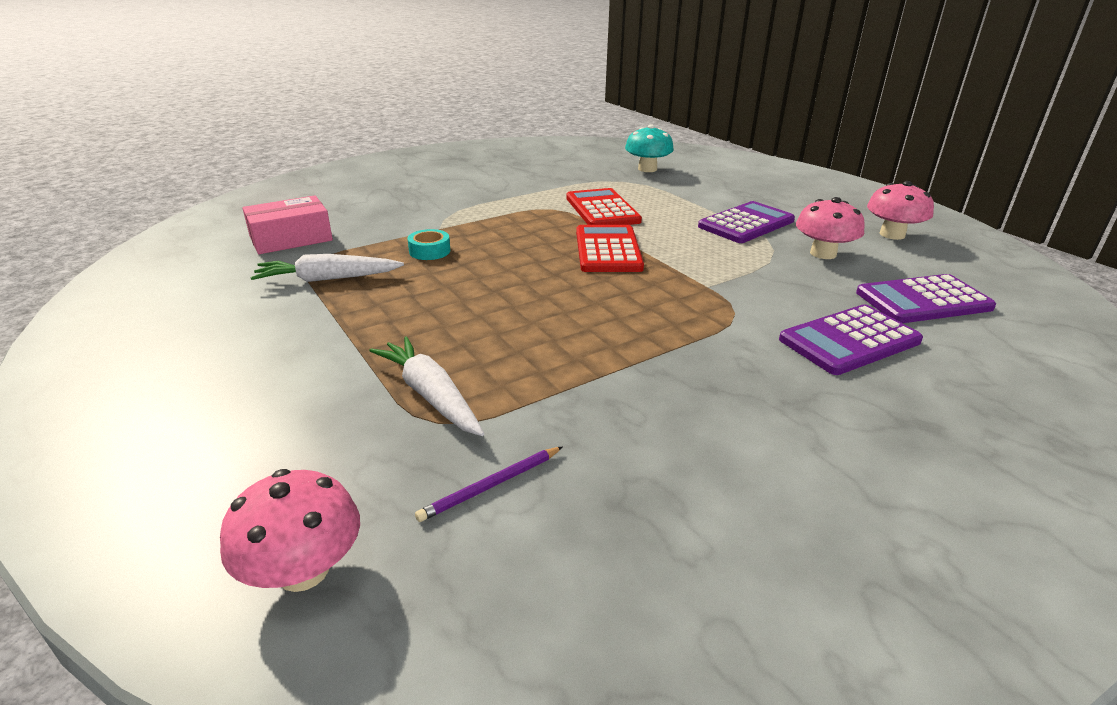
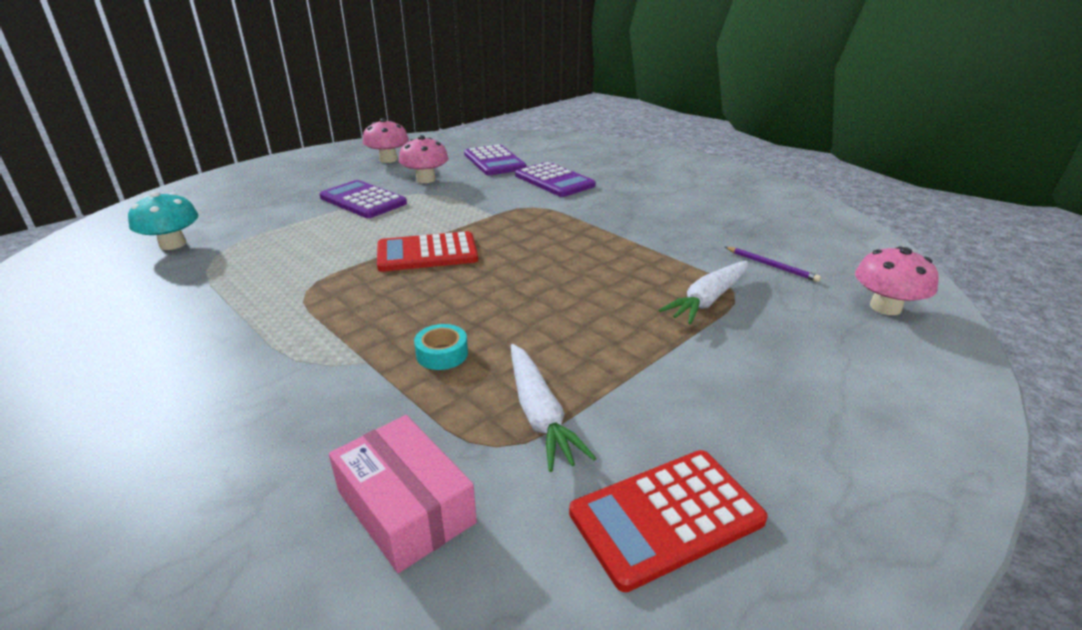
camera: 100 degrees left, 0 degrees up
red calculator [566,188,642,225] -> red calculator moved to [569,450,768,592]

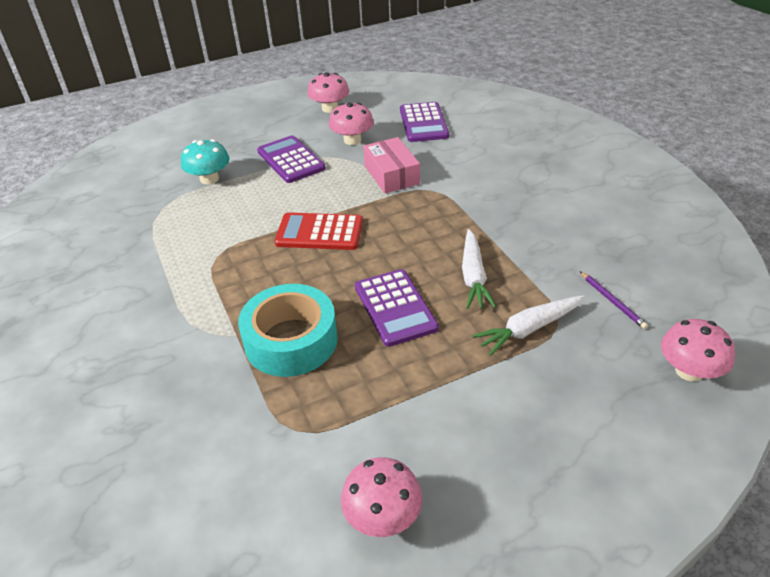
camera: 20 degrees right, 10 degrees up
turquoise mushroom [128,191,199,250] -> turquoise mushroom moved to [181,139,229,185]
pink box [329,415,477,573] -> pink box moved to [363,137,420,193]
turquoise tape [414,324,468,370] -> turquoise tape [238,284,338,377], size x2.34
white carrot [511,344,596,472] -> white carrot moved to [462,229,496,309]
purple calculator [515,162,595,197] -> purple calculator moved to [355,269,439,347]
red calculator [569,450,768,592] -> pink mushroom [341,457,422,537]

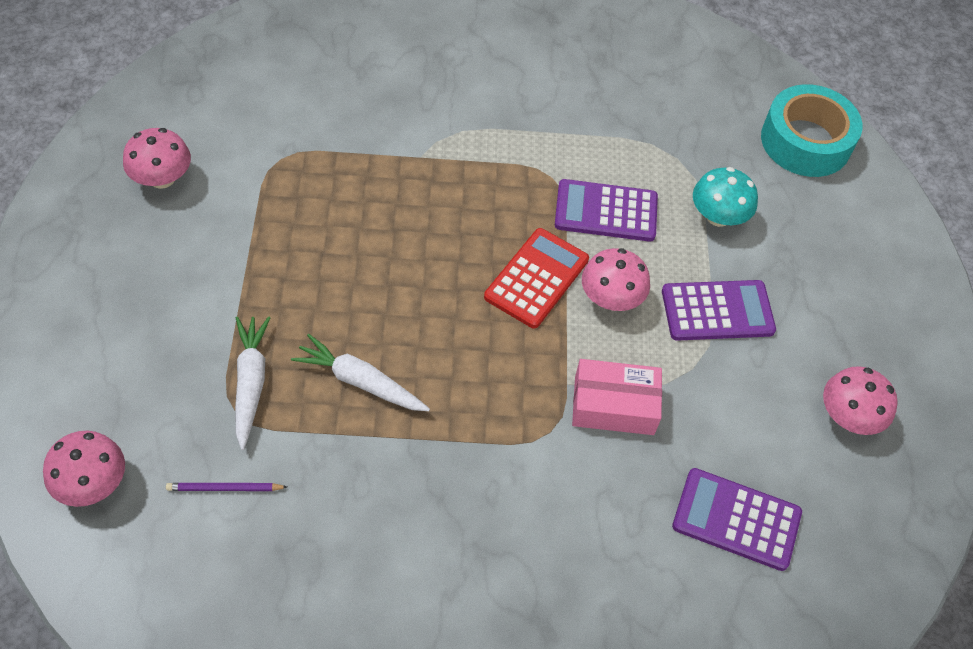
camera: 110 degrees right, 15 degrees up
turquoise tape [238,284,338,377] -> turquoise tape moved to [761,84,863,177]
pink mushroom [329,102,374,145] -> pink mushroom moved to [582,248,650,311]
purple calculator [355,269,439,347] -> purple calculator moved to [555,179,658,242]

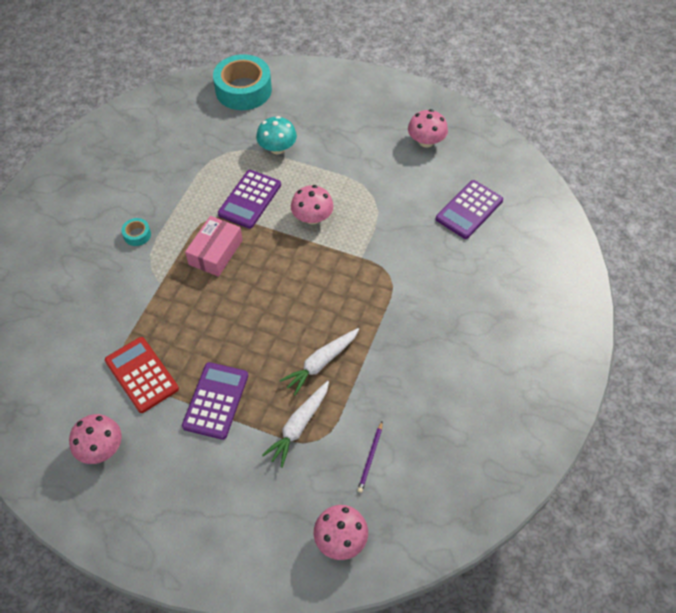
camera: 65 degrees left, 0 degrees up
white carrot [235,316,270,450] -> white carrot turned 75 degrees counterclockwise [262,381,329,468]
red calculator [484,228,589,328] -> red calculator moved to [105,337,179,413]
pink box [572,359,662,435] -> pink box moved to [185,216,243,277]
purple calculator [662,280,776,341] -> purple calculator moved to [182,362,248,440]
none -> turquoise tape [121,218,151,246]

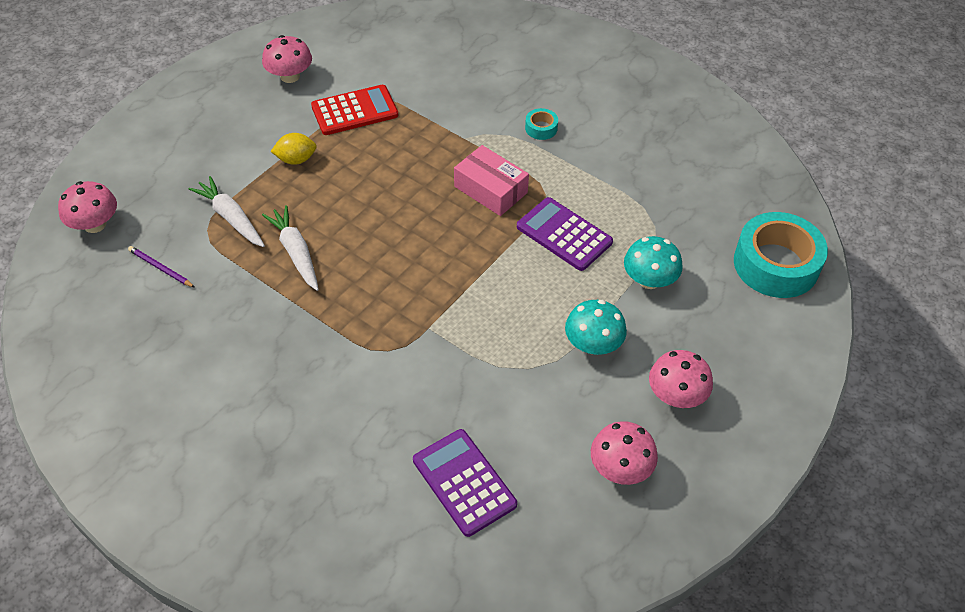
camera: 105 degrees right, 5 degrees down
purple calculator [182,362,248,440] -> yellow lemon [271,133,317,165]
pink mushroom [291,185,334,225] -> pink mushroom moved to [649,350,713,408]
none -> turquoise mushroom [565,300,627,355]

